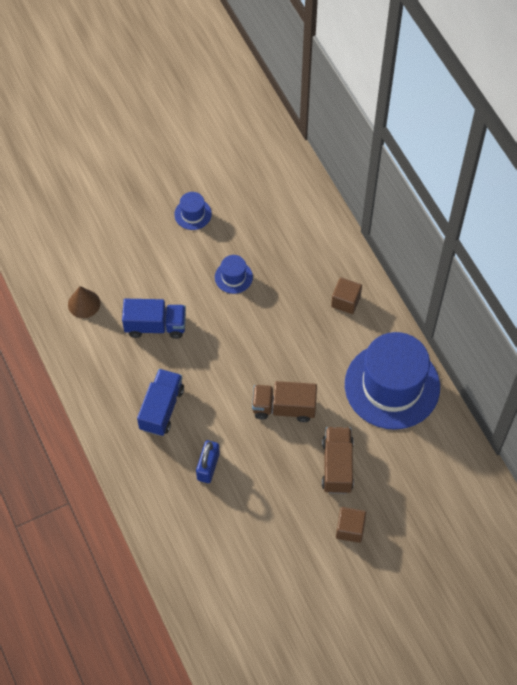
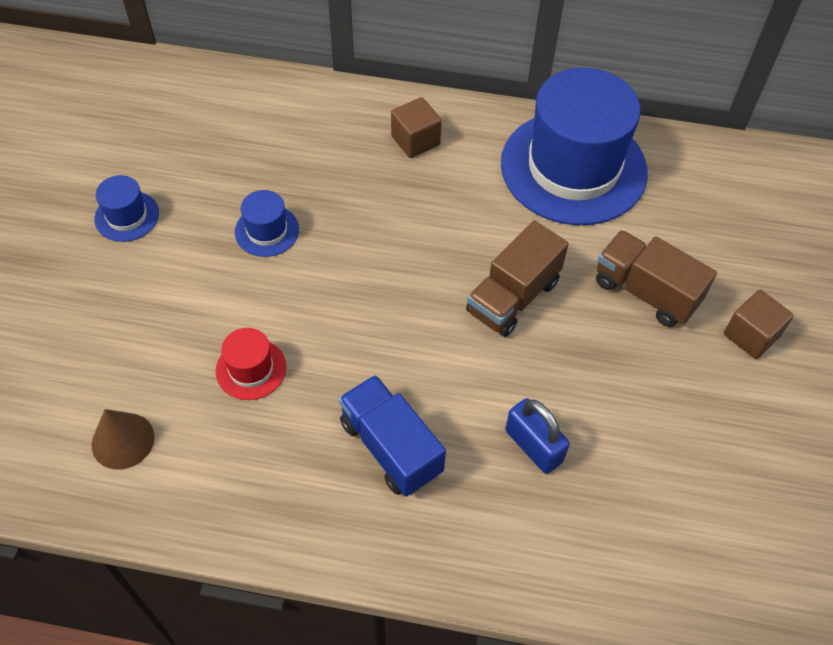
camera: 55 degrees left, 5 degrees down
blue truck [122,299,186,339] -> red hat [216,328,286,400]

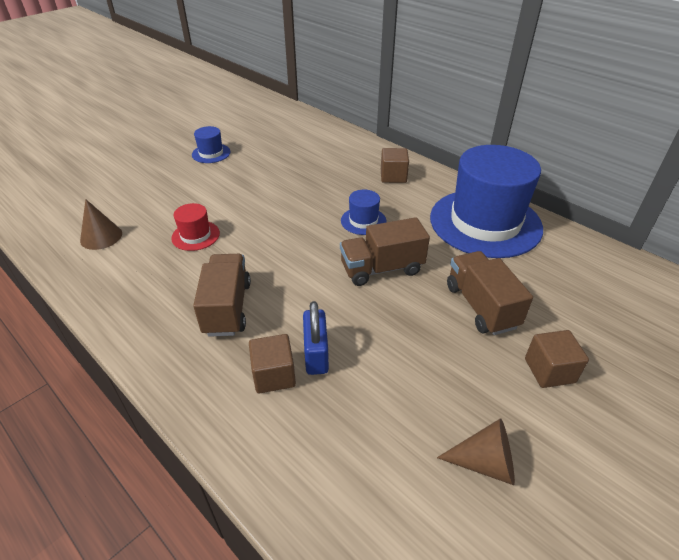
camera: 35 degrees right, 15 degrees down
blue hat [235,190,299,257] -> blue hat moved to [341,189,386,235]
blue truck [339,375,446,497] -> brown truck [193,254,251,337]
none -> brown cube [249,334,296,393]
none -> brown cone [437,418,515,485]

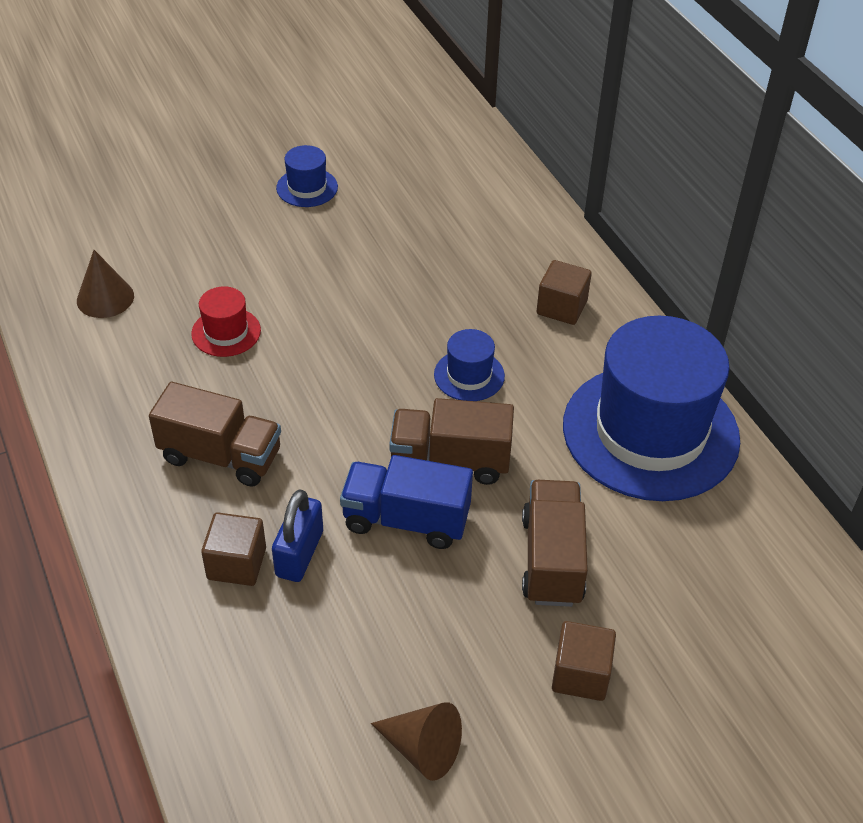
camera: 20 degrees right, 5 degrees up
brown truck [193,254,251,337] -> brown truck turned 90 degrees clockwise [149,382,281,487]
none -> blue truck [340,455,473,549]

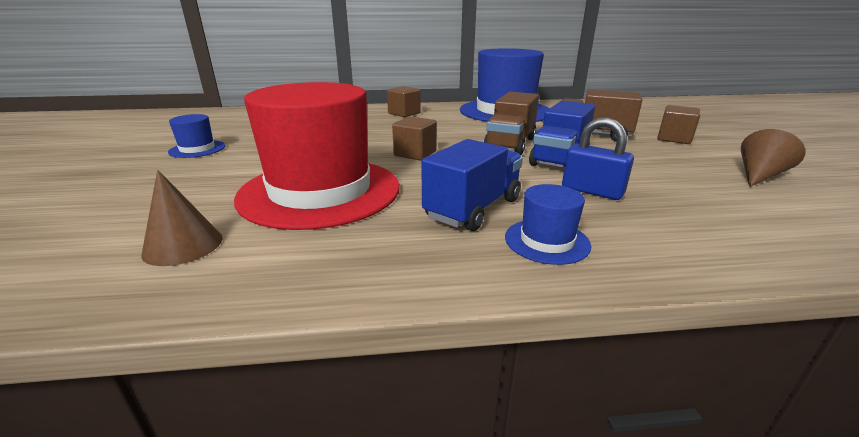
camera: 70 degrees left, 20 degrees down
brown truck [149,382,281,487] -> blue truck [421,139,523,231]
red hat [191,286,261,357] -> red hat [234,82,400,230], size x2.40
brown cube [201,512,266,586] -> brown cube moved to [392,116,437,160]
blue hat [434,329,505,401] -> blue hat moved to [505,184,591,265]

